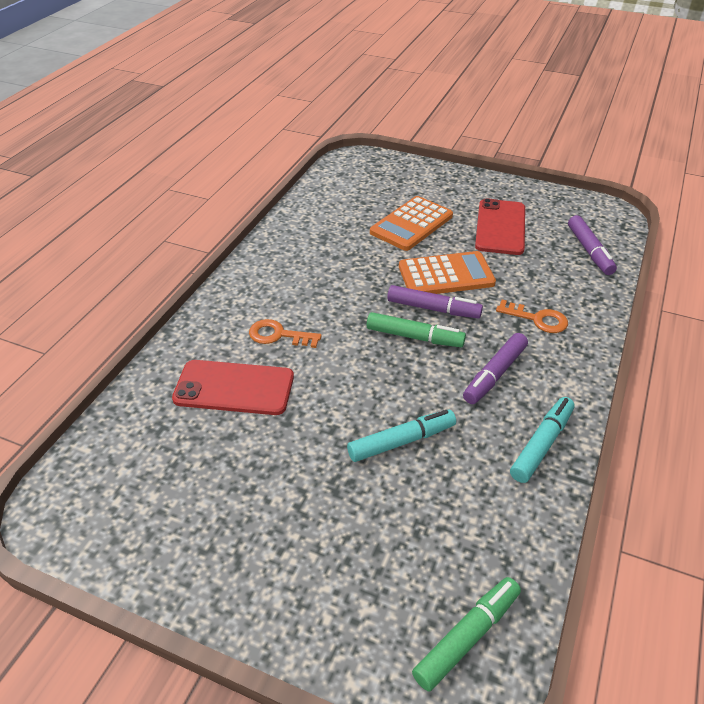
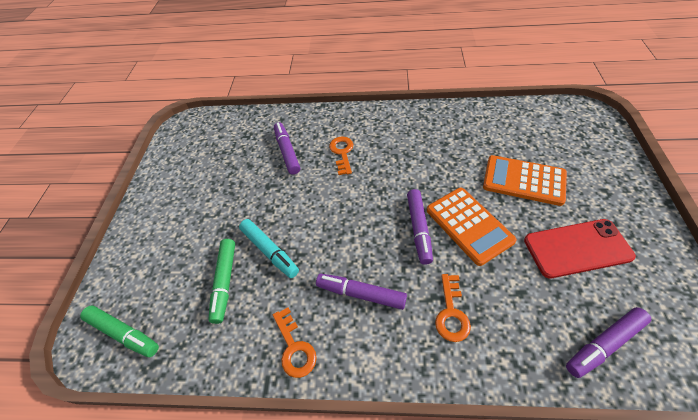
camera: 75 degrees right, 10 degrees up
red phone [172,360,294,415] -> purple marker [274,122,300,175]
green marker [367,312,466,347] -> green marker moved to [208,239,235,324]
turquoise marker [510,397,574,483] -> orange key [273,307,317,378]

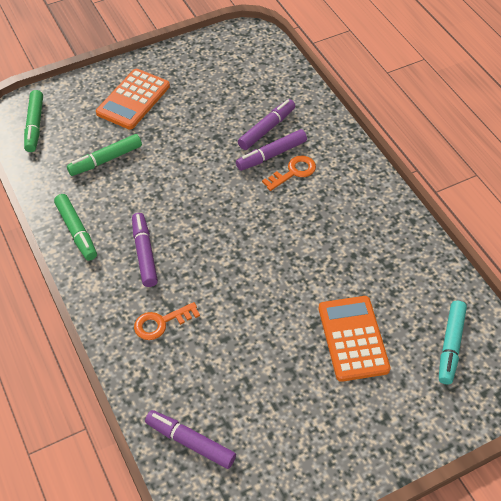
camera: 55 degrees right, 0 degrees up
turquoise marker [239,219,299,278] -> turquoise marker moved to [439,301,467,384]
orange key [273,307,317,378] -> green marker [54,194,97,261]
purple marker [407,189,433,265] -> purple marker moved to [236,129,307,171]
orange calculator [427,188,517,266] -> orange calculator moved to [96,69,170,130]
red phone [524,219,636,278] -> none

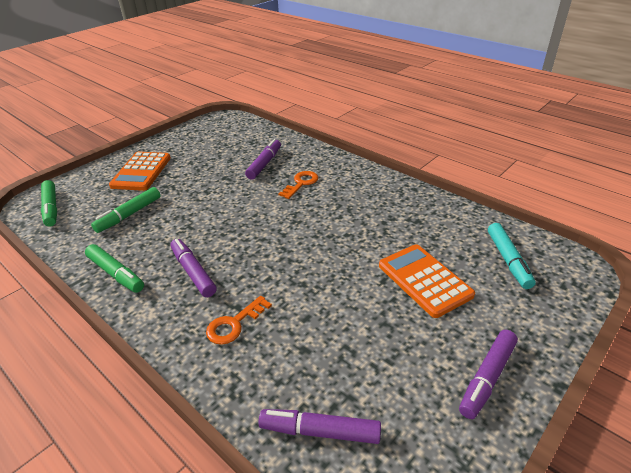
camera: 20 degrees left, 15 degrees down
purple marker [236,129,307,171] -> purple marker moved to [459,330,518,419]

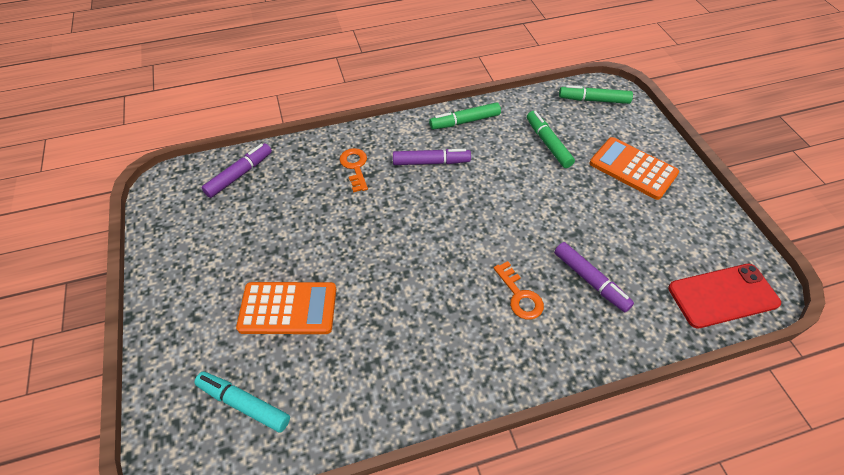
camera: 120 degrees right, 15 degrees up
purple marker [459,330,518,419] -> none
none -> red phone [668,264,781,328]

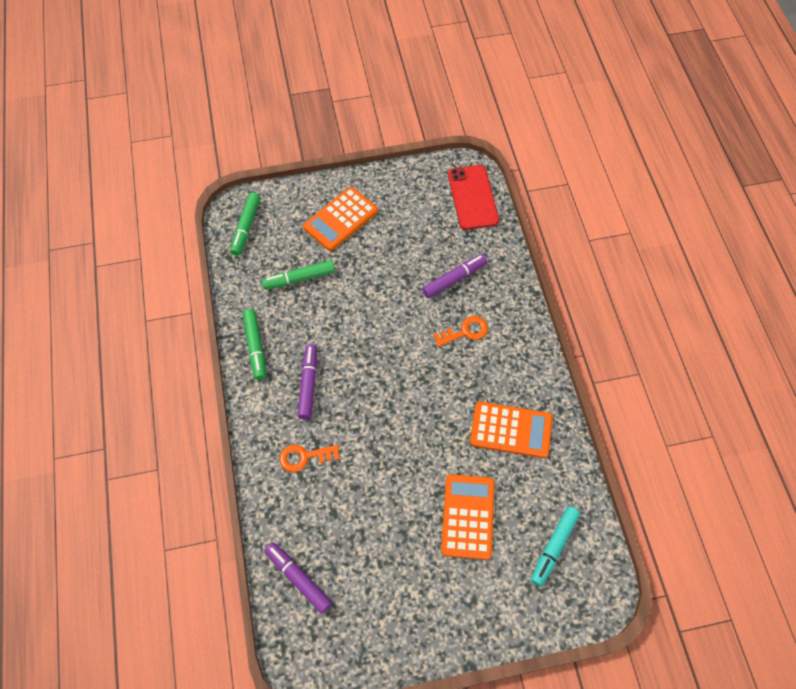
camera: 85 degrees left, 10 degrees up
none -> orange calculator [470,402,553,458]

